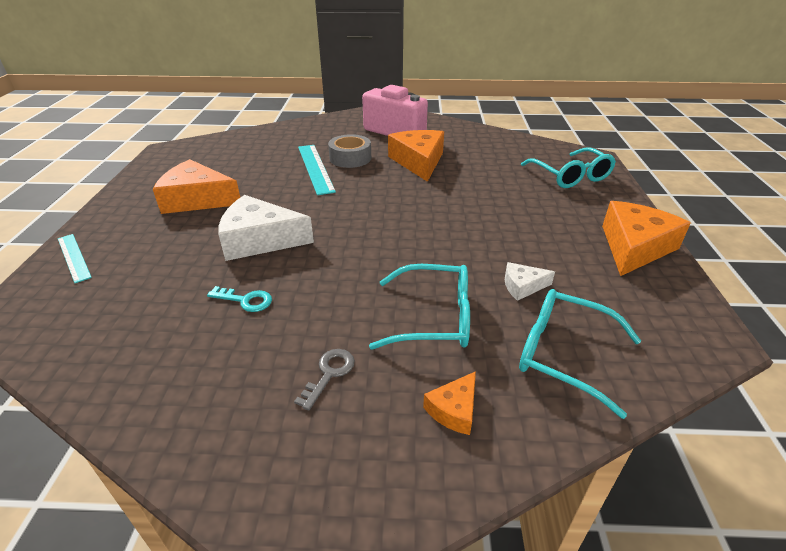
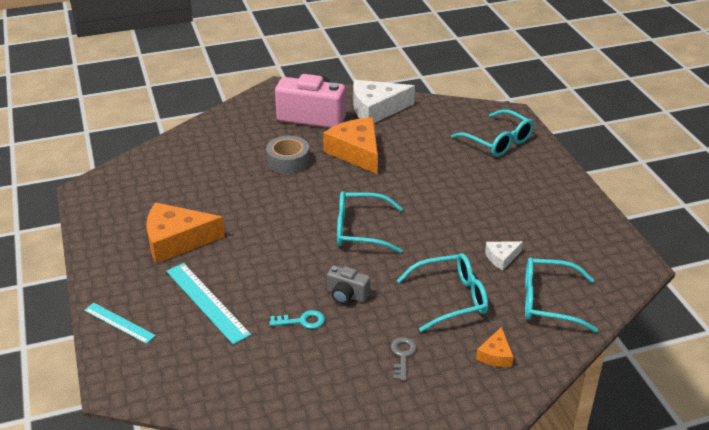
camera: 20 degrees left, 0 degrees up
white cheese [219,195,314,261] -> white cheese moved to [353,80,415,123]
turquoise ruler [298,145,336,195] -> turquoise ruler moved to [166,263,251,345]
orange cheese [602,201,691,276] -> none
none -> grey camera [327,265,370,304]
none -> turquoise glasses [337,191,403,253]

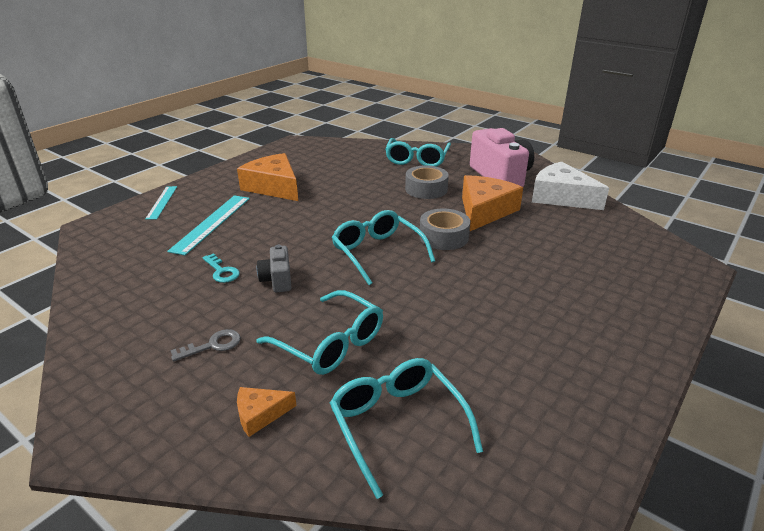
camera: 55 degrees right, 5 degrees down
turquoise glasses [451,109,534,157] -> turquoise glasses moved to [385,138,451,167]
white cheese [485,241,523,270] -> none
none -> grey tape [420,209,470,250]

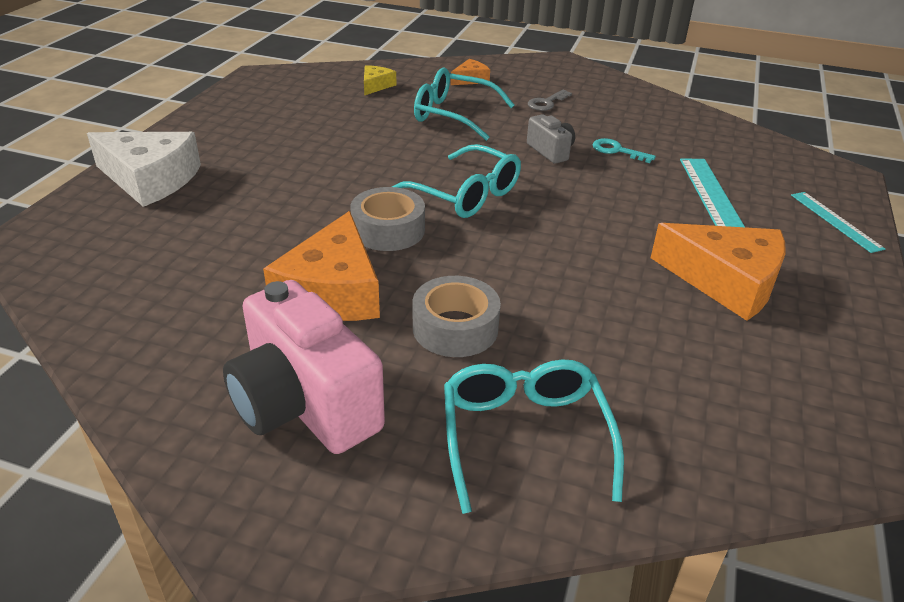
camera: 160 degrees right, 5 degrees up
turquoise glasses [330,358,483,499] -> yellow cheese [364,65,396,95]
white cheese [532,162,609,210] -> white cheese moved to [87,132,201,207]

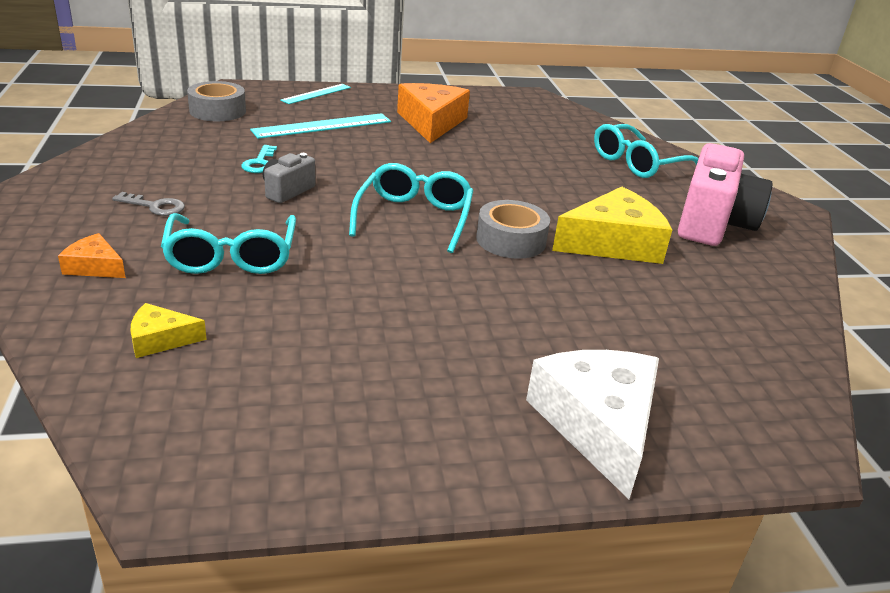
camera: 120 degrees left, 5 degrees down
orange cheese [263,211,380,321] -> yellow cheese [552,187,672,264]
grey tape [413,276,501,357] -> grey tape moved to [187,81,246,121]

